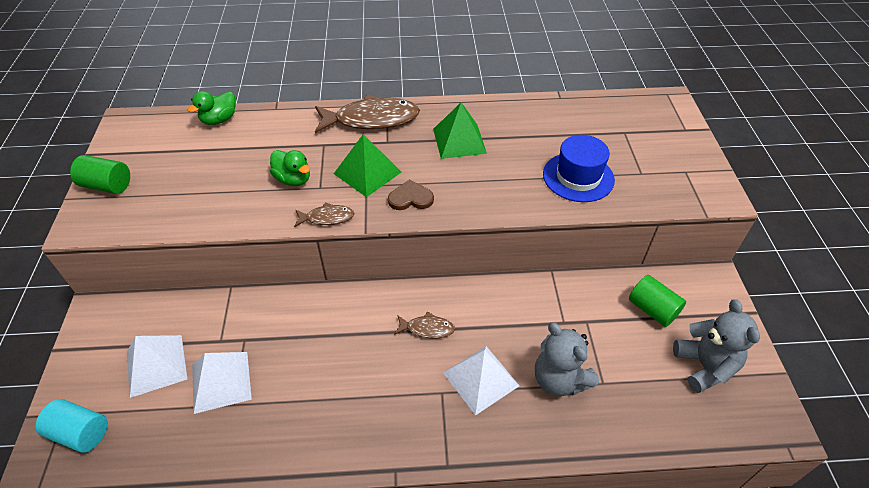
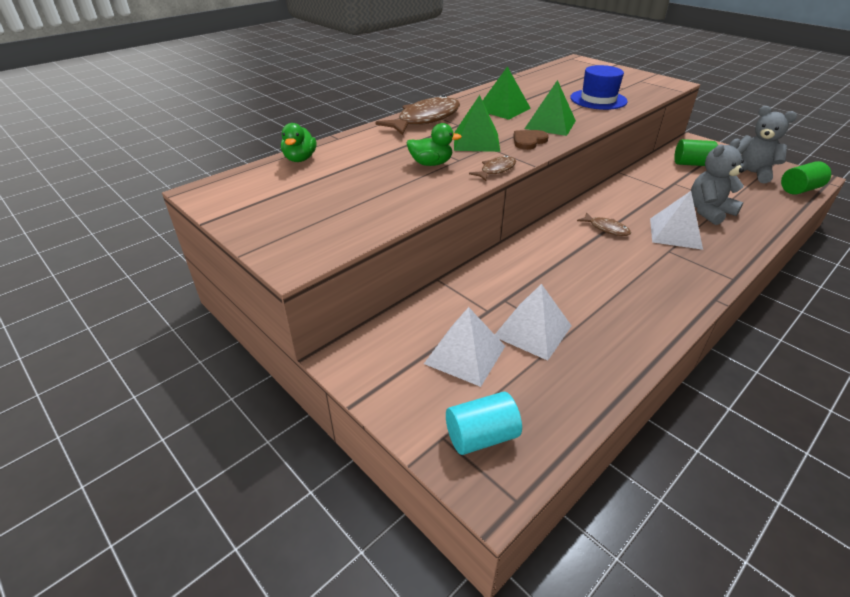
camera: 40 degrees left, 10 degrees down
green cylinder [70,155,130,194] -> green cylinder moved to [781,161,831,195]
brown fish [394,311,455,339] -> brown fish turned 75 degrees clockwise [577,212,631,236]
grey teddy bear [535,322,599,397] -> grey teddy bear turned 135 degrees clockwise [691,139,744,225]
none -> green pyramid [524,80,576,136]

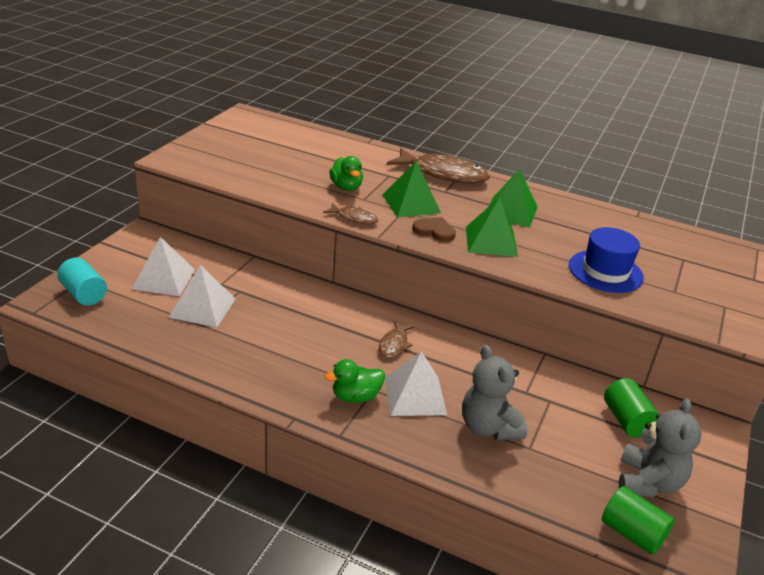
camera: 65 degrees right, 5 degrees down
green duck [281,123,316,162] -> green duck moved to [324,359,385,403]
grey teddy bear [691,139,744,225] -> grey teddy bear turned 150 degrees counterclockwise [462,344,527,440]

